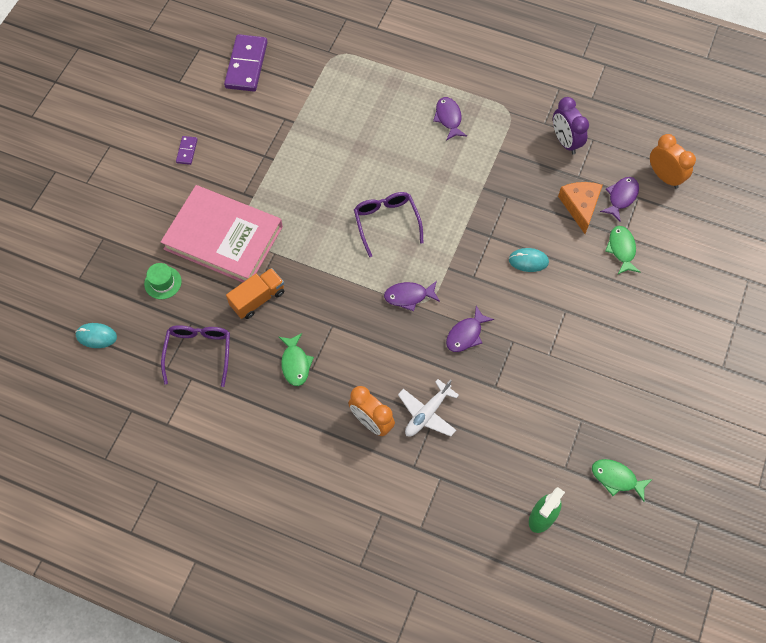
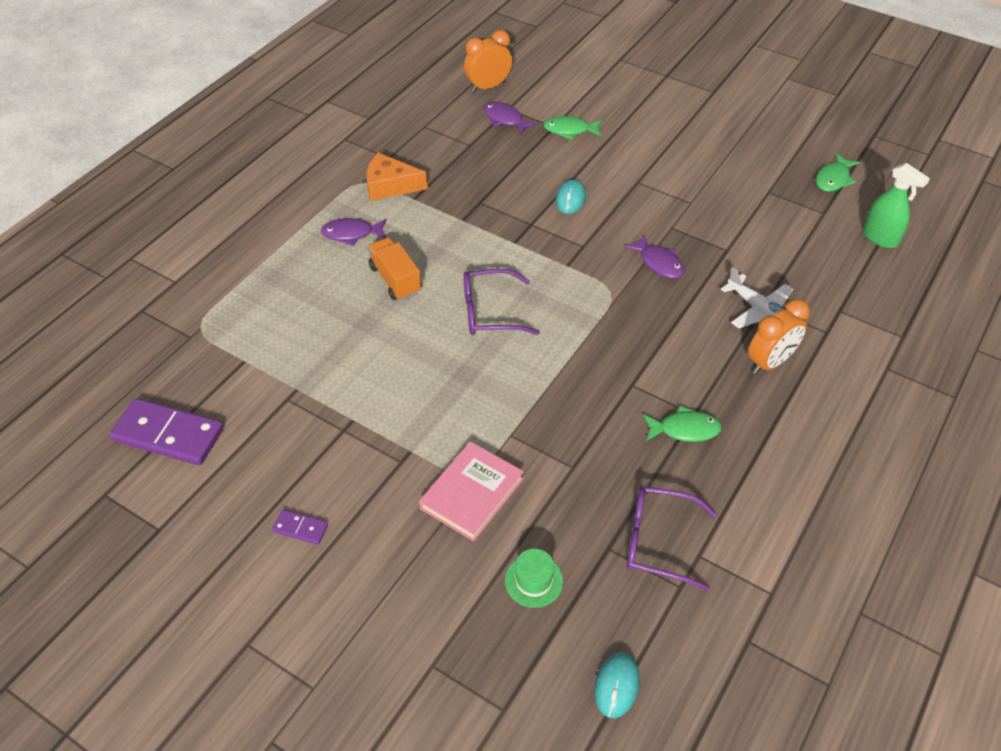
camera: 80 degrees left, 15 degrees down
pink book [161,185,283,282] -> pink book [419,441,524,541], size x0.60
orange truck [226,268,284,319] -> orange truck moved to [367,238,421,301]
purple fish [384,281,440,311] -> none
purple clock [553,97,589,155] -> none
orange cheese [558,182,603,234] -> orange cheese moved to [367,153,428,201]

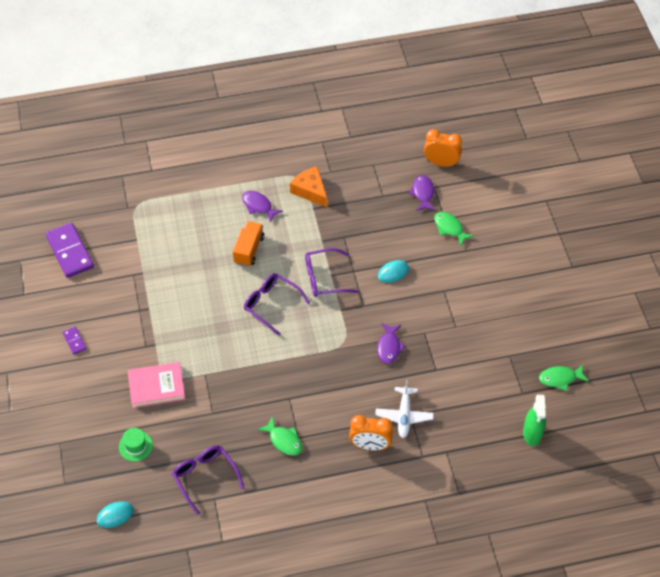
camera: 45 degrees right, 5 degrees up
none -> purple glasses [305,248,359,297]

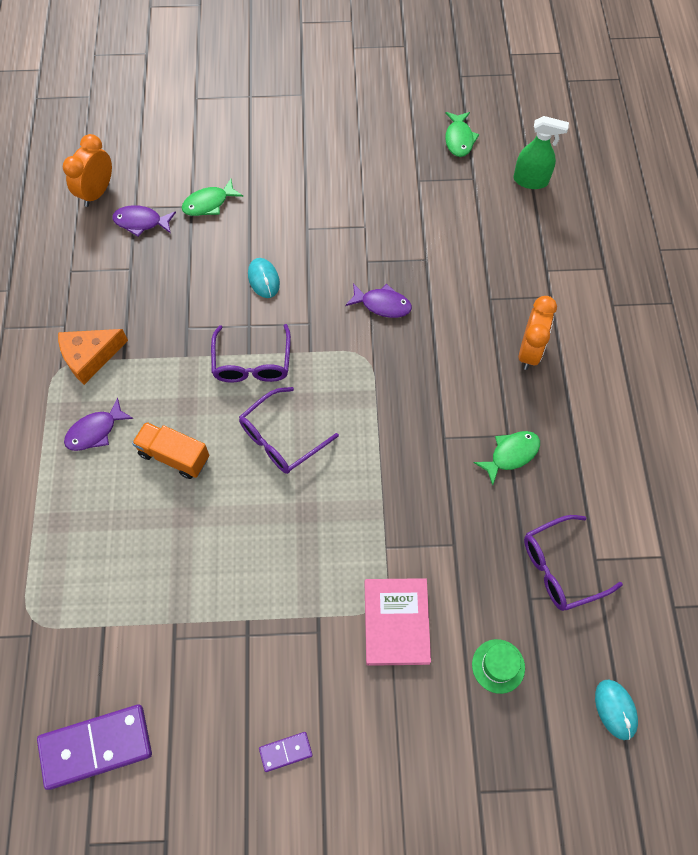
camera: 80 degrees left, 10 degrees up
white plane [375,380,434,438] -> none

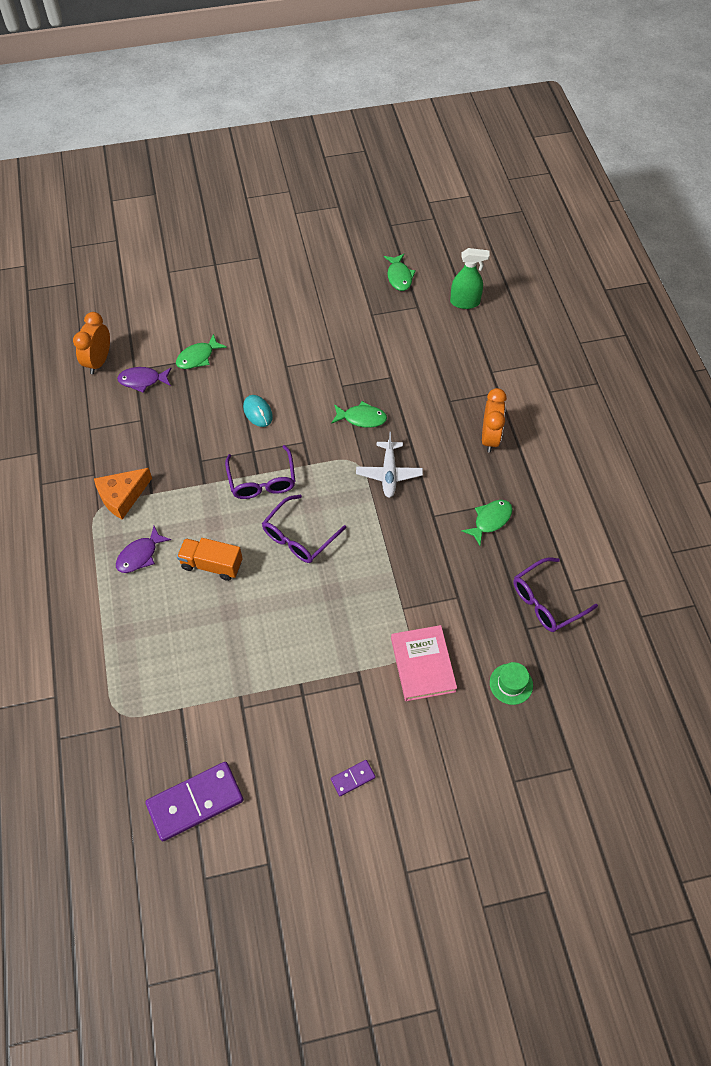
camera: 10 degrees left, 5 degrees down
purple fish [345,283,412,318] -> green fish [331,401,387,428]
turquoise mouse [595,680,638,740] -> none
none -> white plane [356,432,423,498]

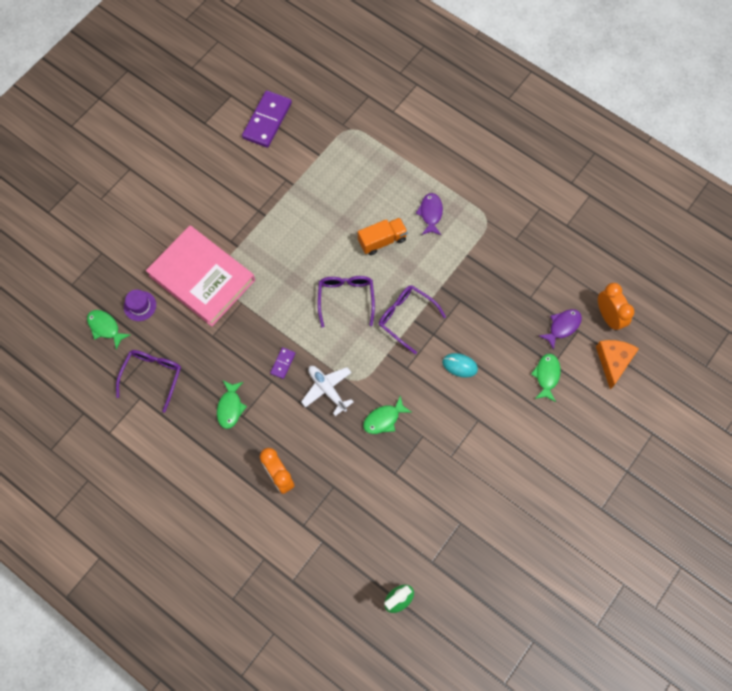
camera: 140 degrees right, 10 degrees up
orange cheese [94,468,152,520] -> orange cheese moved to [596,340,639,390]
purple domino [331,760,376,796] -> purple domino moved to [270,347,296,379]
green fish [384,254,416,291] -> green fish moved to [87,310,130,349]
pink book [391,625,457,701] -> pink book [146,226,255,327], size x1.67
green hat [490,662,533,705] -> purple hat [124,290,156,321]

